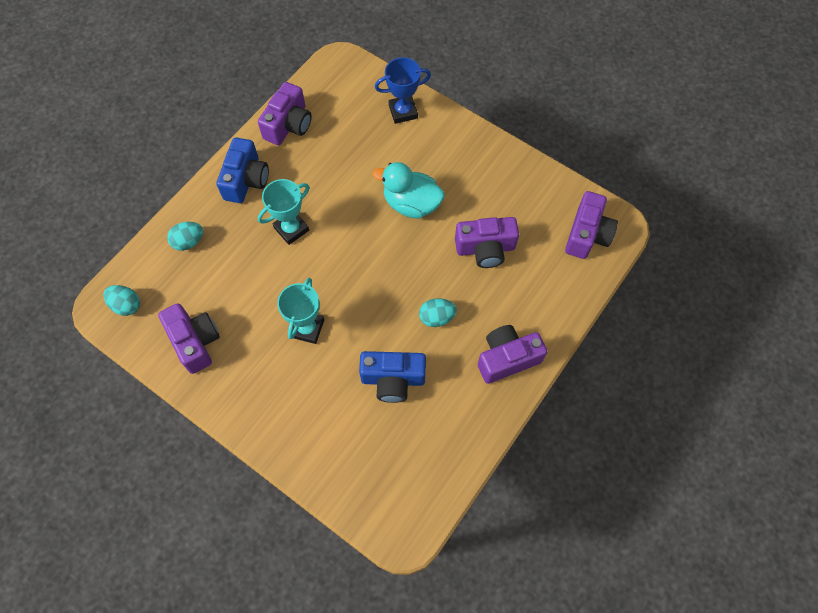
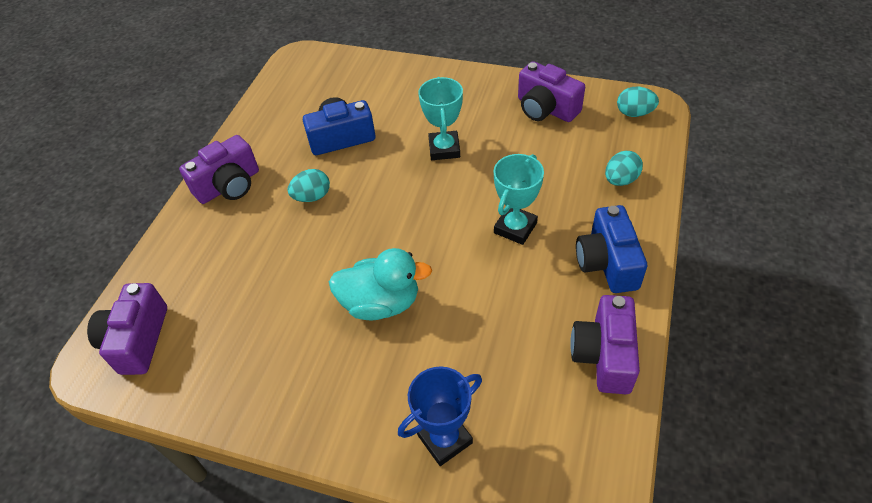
camera: 165 degrees right, 15 degrees down
purple camera [455,217,519,268] -> none

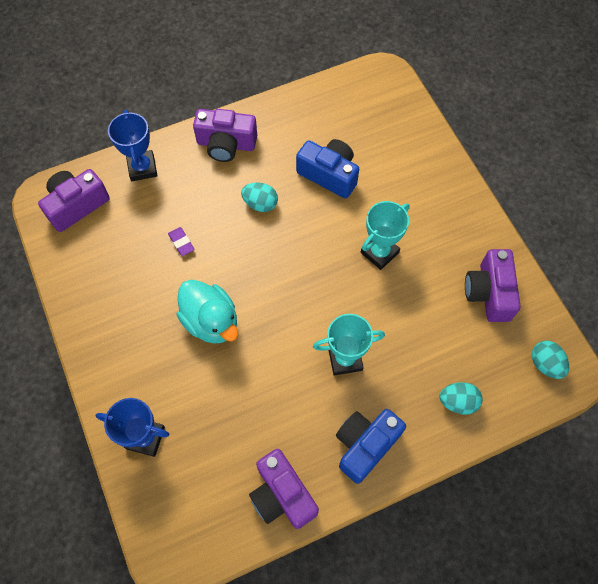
camera: 45 degrees right, 15 degrees up
purple camera [570,295,640,394] -> purple camera turned 90 degrees counterclockwise [249,449,319,529]
none -> blue trophy [108,110,157,181]
none -> purple eraser [168,227,195,256]

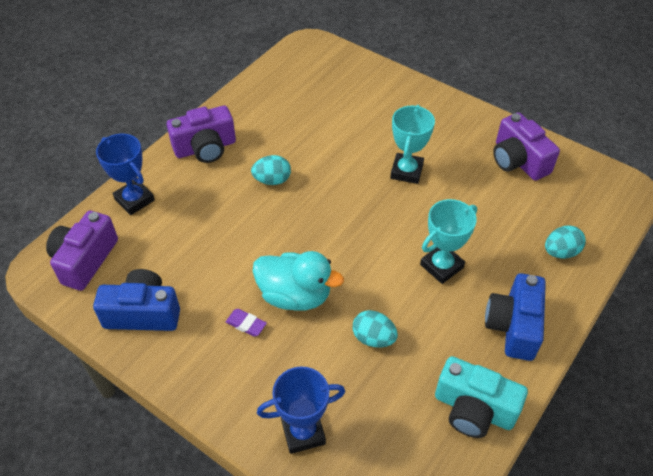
camera: 30 degrees left, 15 degrees down
purple eraser [168,227,195,256] -> purple eraser moved to [226,309,267,337]
purple camera [249,449,319,529] -> turquoise camera [435,356,528,438]
blue camera [296,139,359,198] -> blue camera moved to [93,269,180,331]
turquoise egg [532,341,569,379] -> turquoise egg moved to [353,310,398,347]

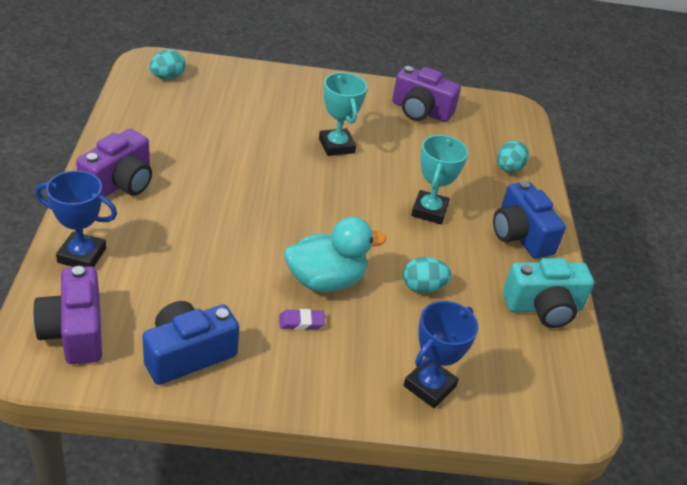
camera: 40 degrees left, 10 degrees down
turquoise egg [251,155,291,185] -> turquoise egg moved to [149,50,186,79]

